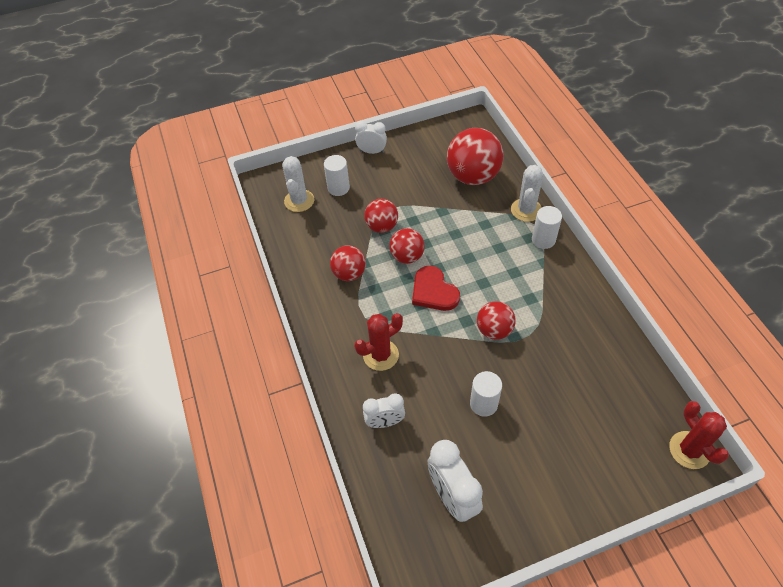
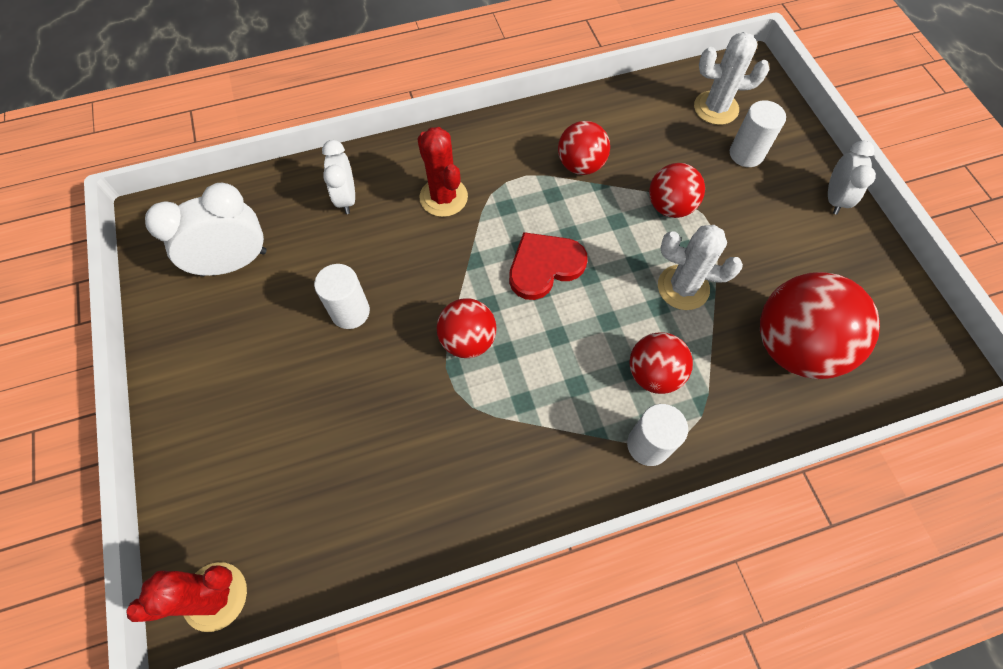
camera: 90 degrees right, 10 degrees up
red ball [389,228,425,264] -> red ball moved to [629,332,693,394]
white cactus [511,165,543,222] -> white cactus moved to [658,225,743,310]

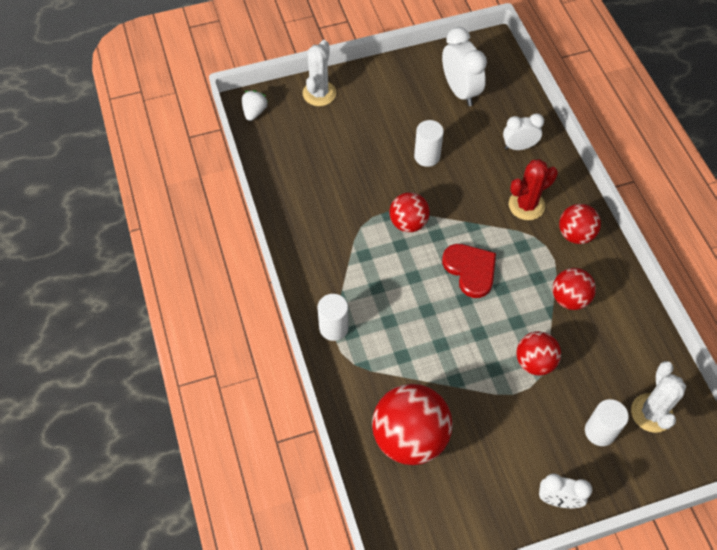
camera: 90 degrees right, 5 degrees down
red cactus [126,562,247,632] -> white strawberry [242,90,268,121]
red ball [629,332,693,394] -> red ball moved to [559,204,601,244]
white cactus [658,225,743,310] -> white cactus moved to [303,40,336,106]

